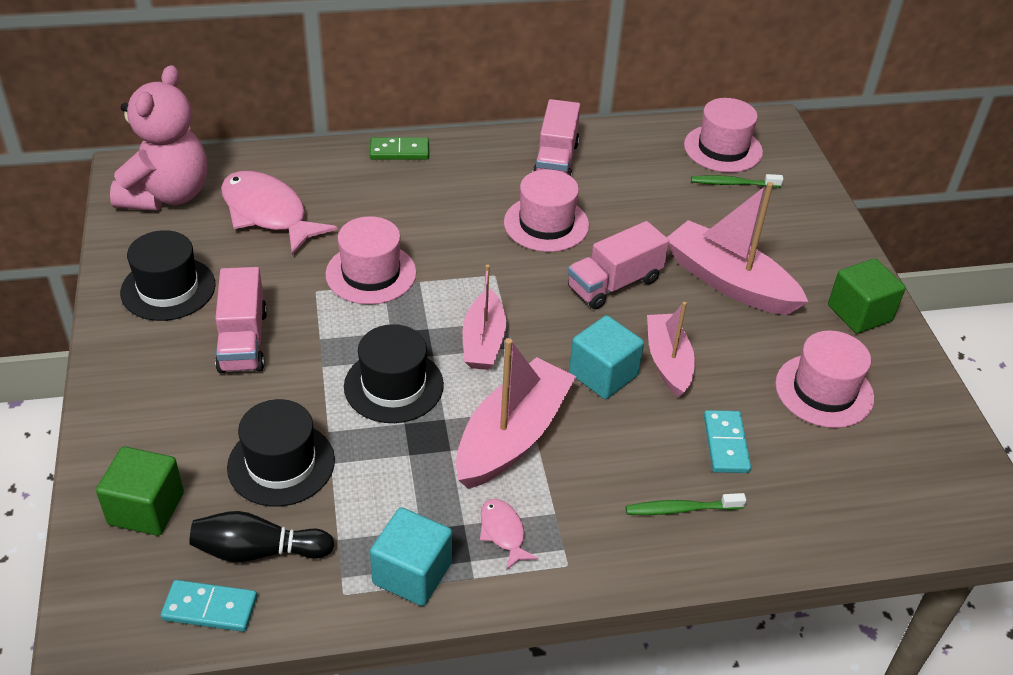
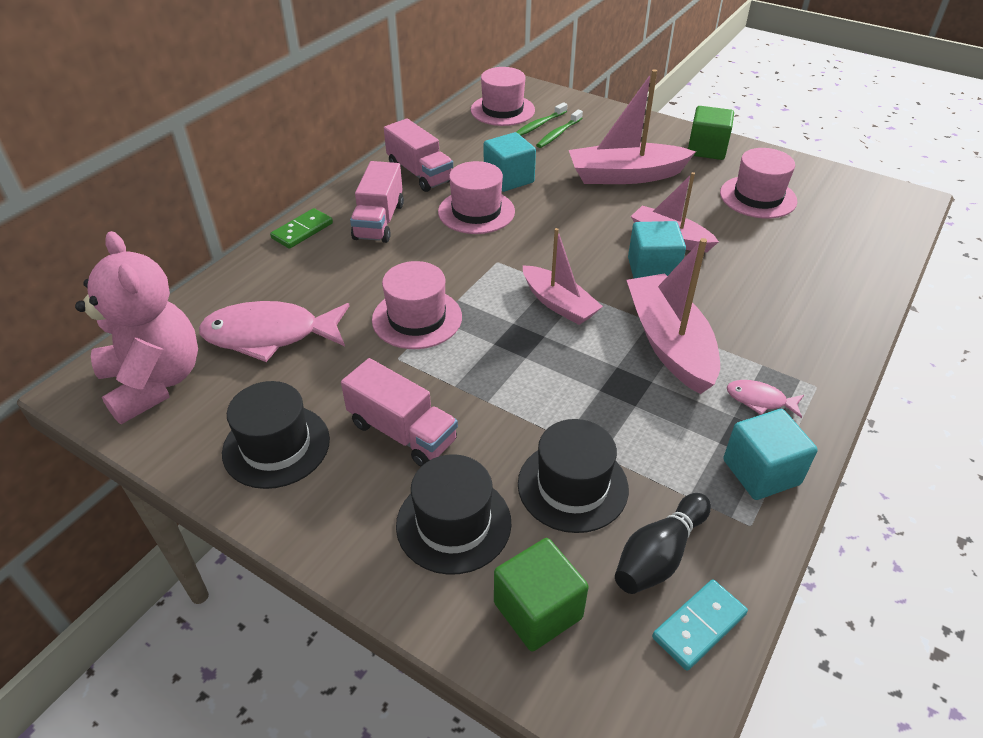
camera: 45 degrees left, 0 degrees up
black hat [344,324,444,423] -> black hat moved to [396,454,511,575]
pink truck [568,221,669,309] -> pink truck moved to [350,161,404,243]
green toothbrush [626,493,746,515] -> green toothbrush moved to [536,109,583,148]
turquoise domino [704,410,751,473] -> none
none -> turquoise cube [484,132,536,192]

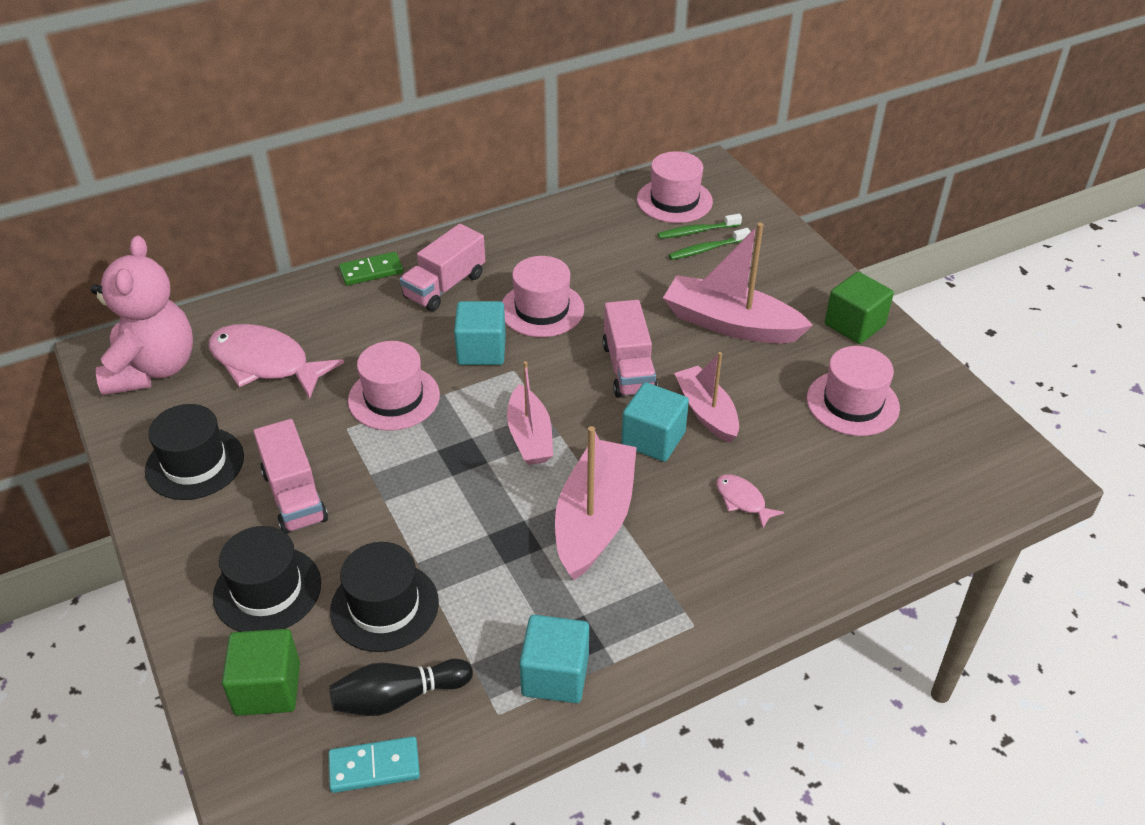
camera: 30 degrees right, 0 degrees up
pink truck [384,119,453,192] -> pink truck moved to [602,300,658,398]
turquoise cube [484,132,536,192] -> turquoise cube moved to [454,301,506,365]
pink fish [727,380,804,418] -> pink fish moved to [716,474,784,529]

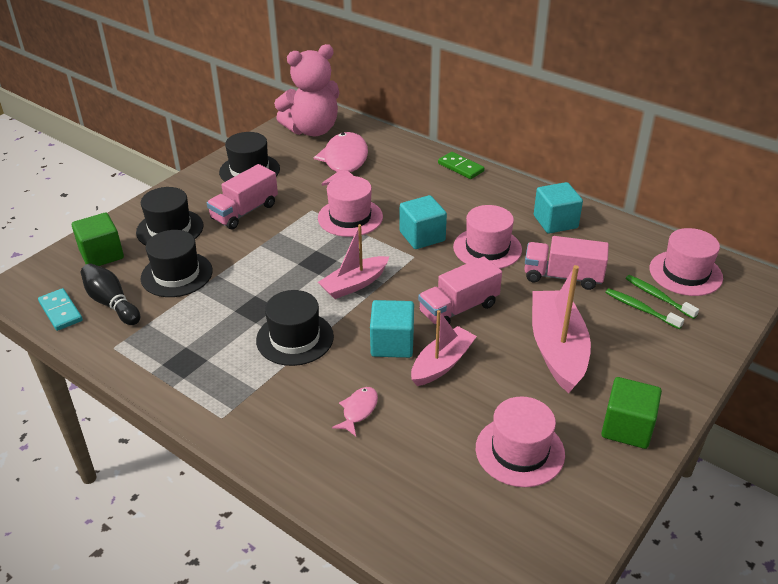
camera: 65 degrees right, 5 degrees down
pink truck [400,224,486,311] -> pink truck moved to [524,236,609,290]
turquoise cube [519,615,589,703] -> turquoise cube moved to [534,182,583,234]
pink boat [555,426,637,580] -> black hat [256,290,334,366]

